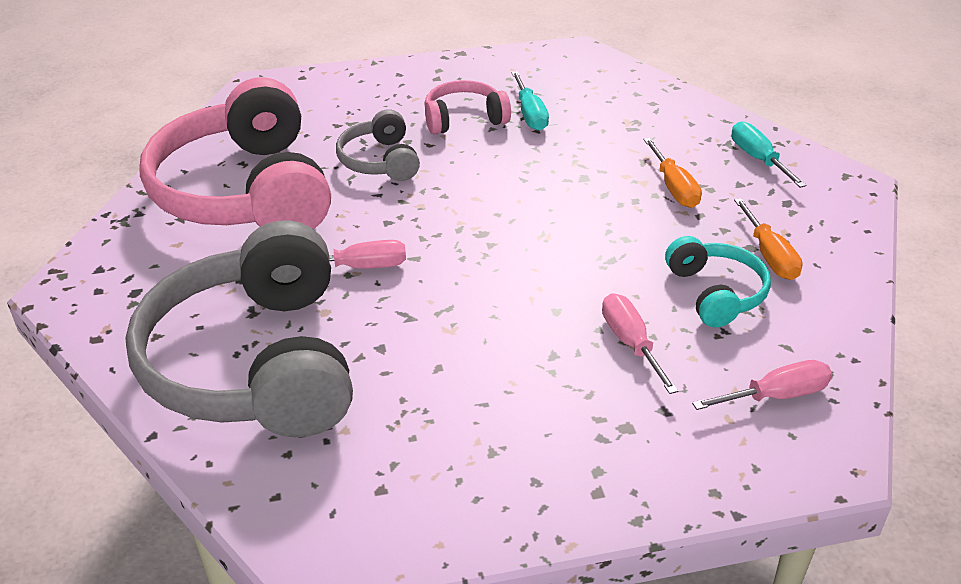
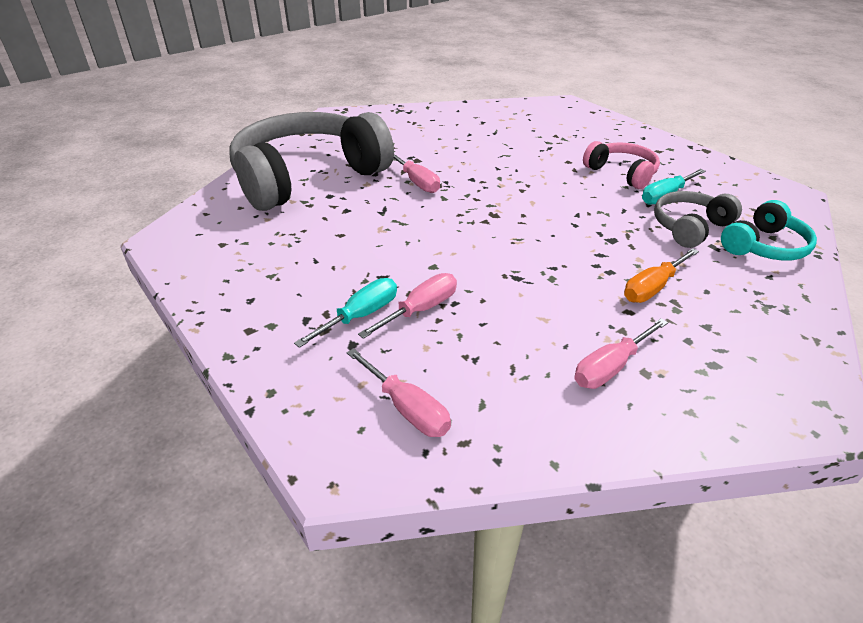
camera: 65 degrees right, 0 degrees up
pink headphones [139,77,331,229] -> none
grey headphones [336,109,420,181] -> grey headphones moved to [654,191,742,248]
turquoise headphones [665,236,771,327] -> turquoise headphones moved to [721,200,817,261]
turquoise screwdriver [732,121,807,188] -> turquoise screwdriver moved to [294,278,397,348]
orange screwdriver [734,198,803,280] -> pink screwdriver [574,318,668,389]

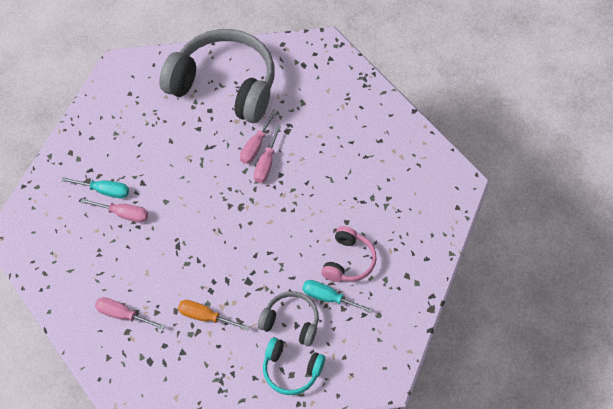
camera: 60 degrees right, 20 degrees up
pink screwdriver [347,348,451,437] -> pink screwdriver moved to [254,126,281,183]

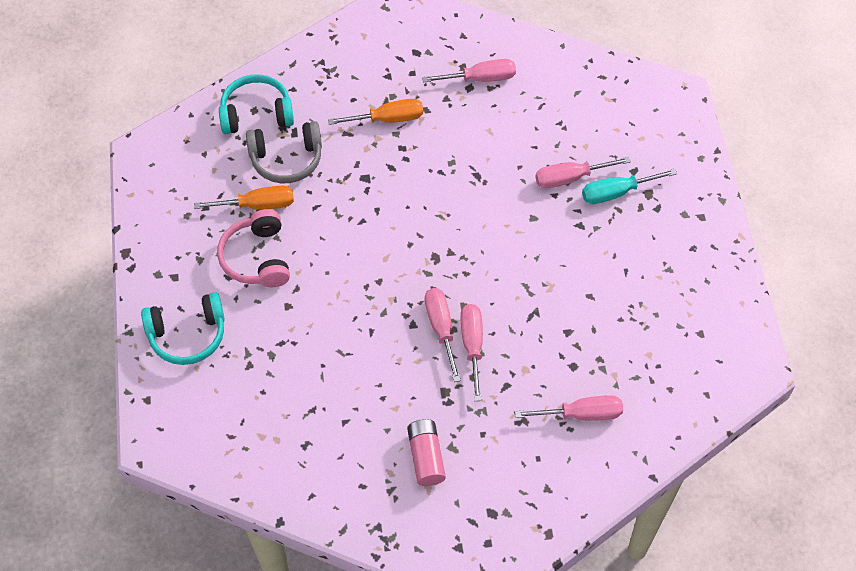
camera: 150 degrees right, 0 degrees up
grey headphones [159,29,275,123] -> pink screwdriver [515,395,623,421]
turquoise screwdriver [302,280,373,314] -> orange screwdriver [194,186,294,209]
none -> turquoise headphones [141,292,225,365]
none -> pink battery [407,419,446,486]

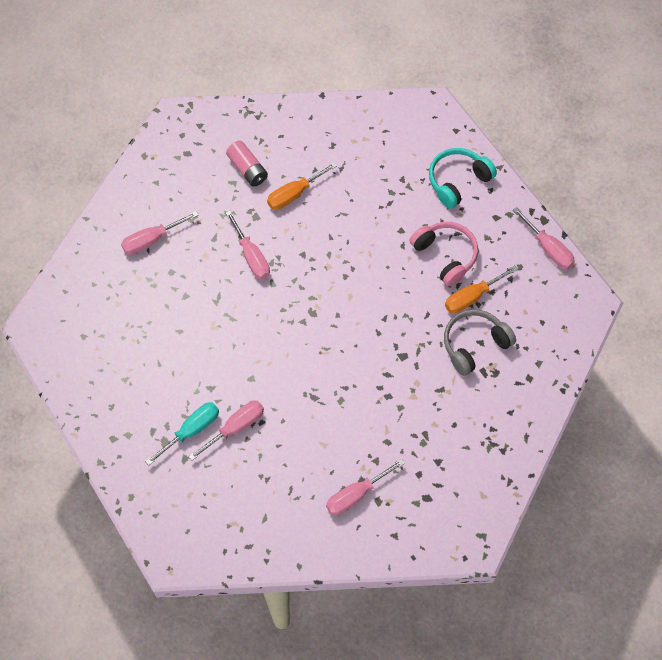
camera: 155 degrees right, 5 degrees up
turquoise headphones [219,74,294,134] -> none
orange screwdriver [328,99,423,125] -> orange screwdriver moved to [267,162,337,210]
pink screwdriver [425,288,461,382] -> pink screwdriver moved to [513,207,575,269]

